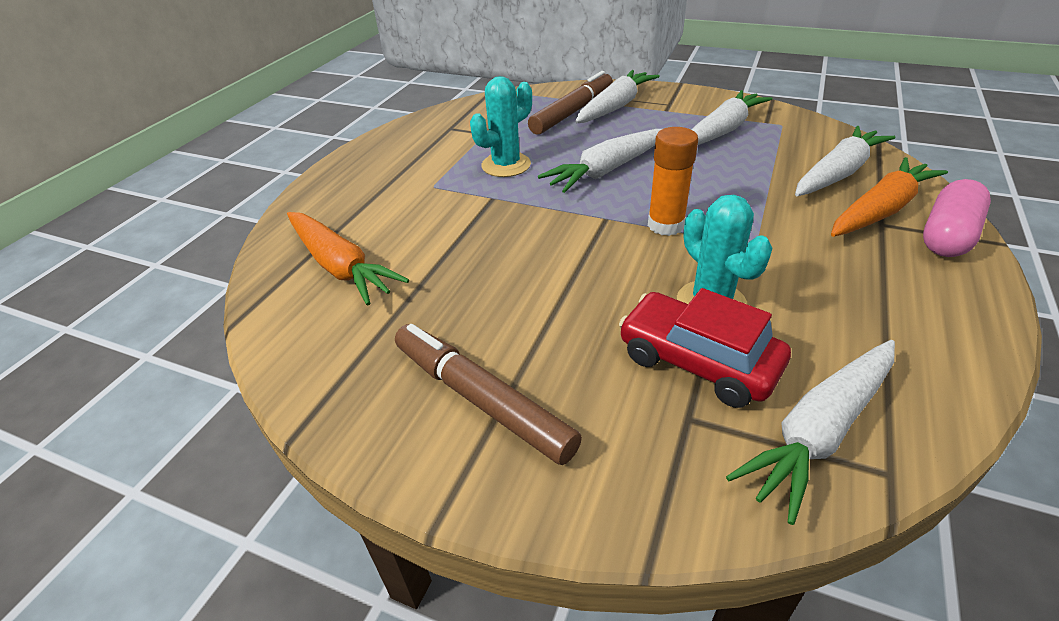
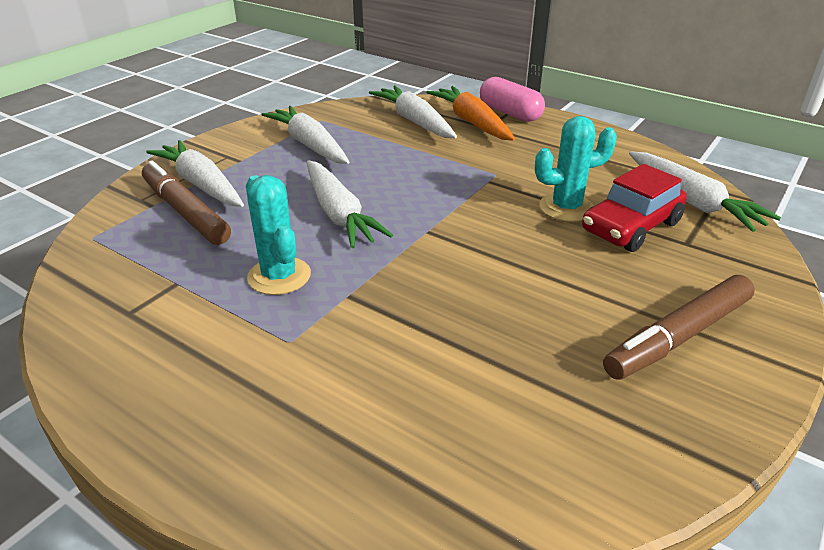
camera: 80 degrees left, 5 degrees down
orange carrot [287,212,409,306] -> none
orange glue stick [648,127,698,236] -> none

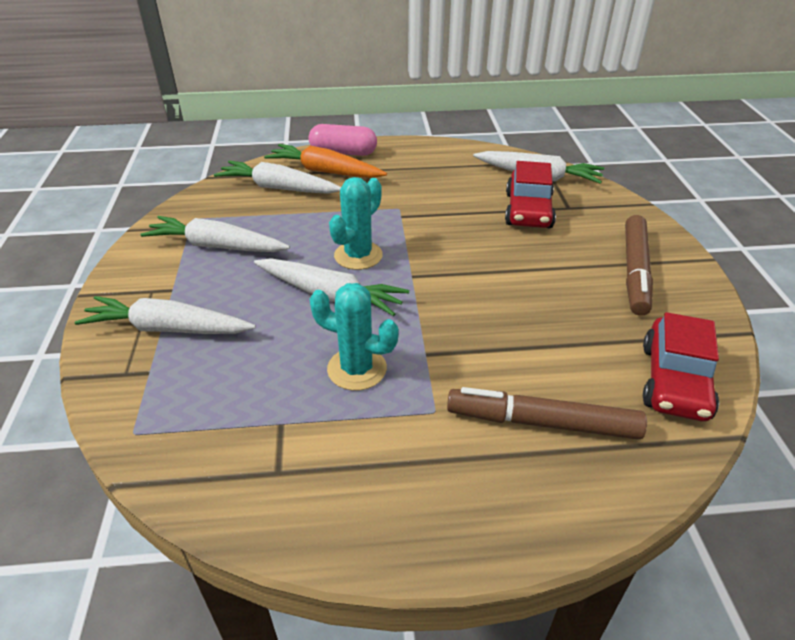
camera: 40 degrees left, 5 degrees up
brown marker [142,161,231,245] -> brown marker moved to [447,387,647,440]
turquoise cactus [535,116,617,222] -> turquoise cactus moved to [329,177,383,270]
none -> red car [643,312,719,421]

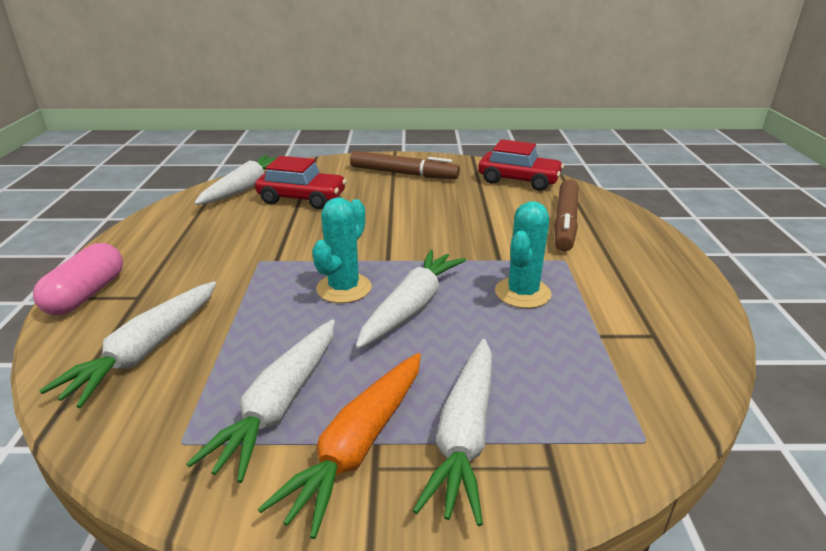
camera: 85 degrees left, 10 degrees down
orange carrot [264,144,387,178] -> orange carrot moved to [258,353,421,539]
turquoise cactus [329,177,383,270] -> turquoise cactus turned 75 degrees clockwise [312,198,372,303]

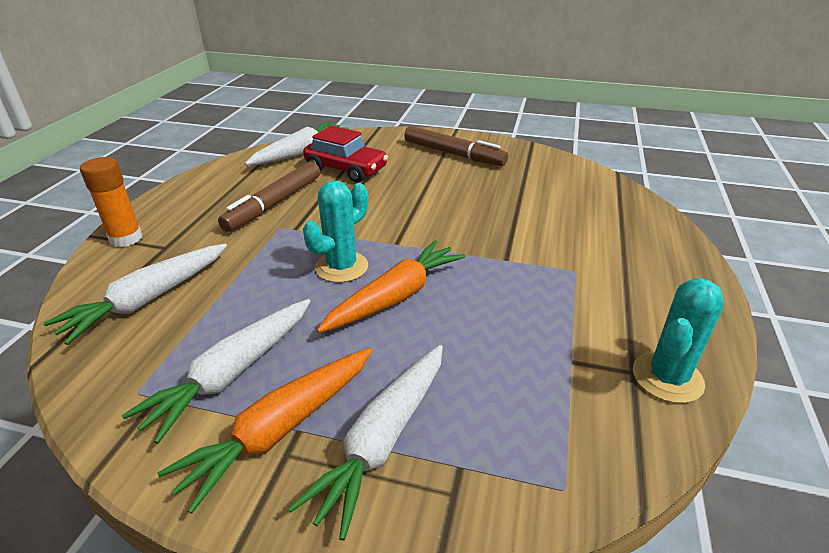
camera: 15 degrees right, 5 degrees up
pink capsule [33,243,123,315] -> orange glue stick [80,157,143,247]
white carrot [355,250,466,349] -> orange carrot [317,240,466,333]
red car [478,139,564,191] -> none
turquoise cactus [495,201,552,308] -> turquoise cactus moved to [633,278,724,403]
brown marker [554,180,578,251] -> brown marker moved to [218,162,320,232]

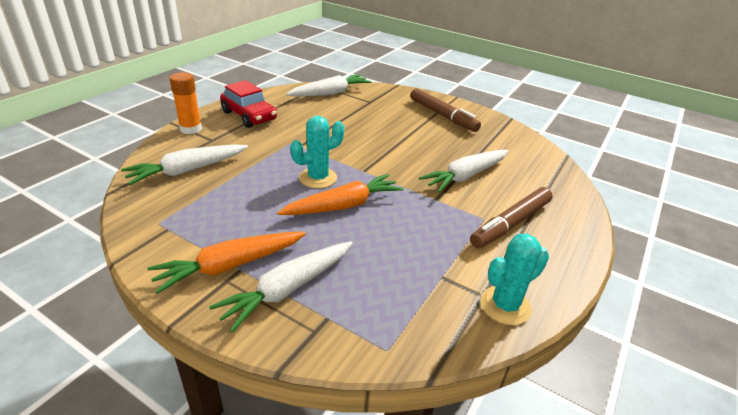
camera: 15 degrees right, 0 degrees up
white carrot [122,299,311,444] -> white carrot moved to [419,150,508,192]
brown marker [218,162,320,232] -> brown marker moved to [470,187,553,248]
red car [303,126,388,182] -> red car moved to [220,80,277,128]

